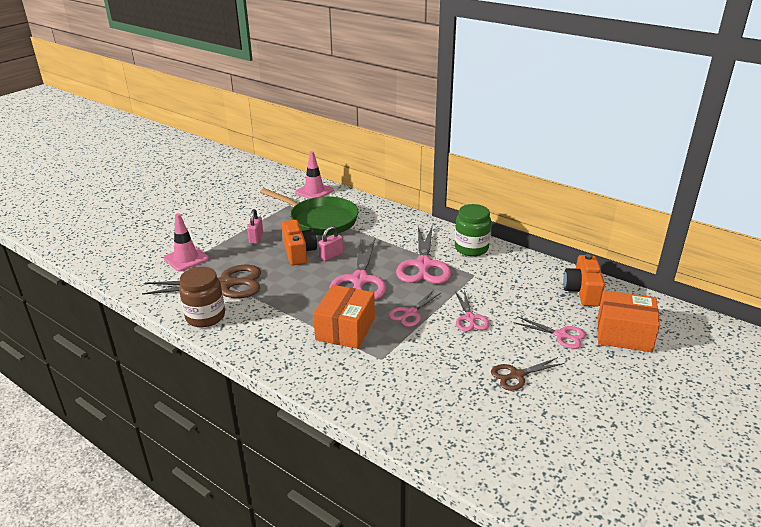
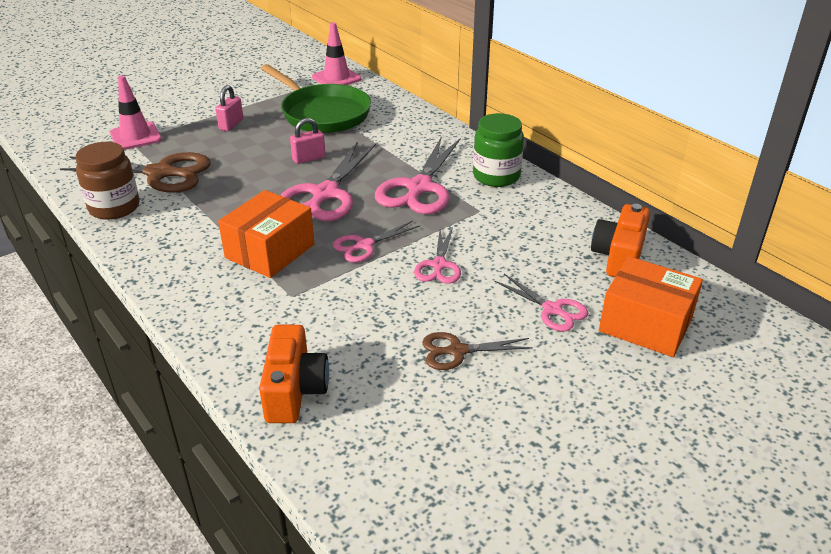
camera: 15 degrees right, 5 degrees up
orange camera [282,220,317,265] -> orange camera moved to [259,325,329,423]

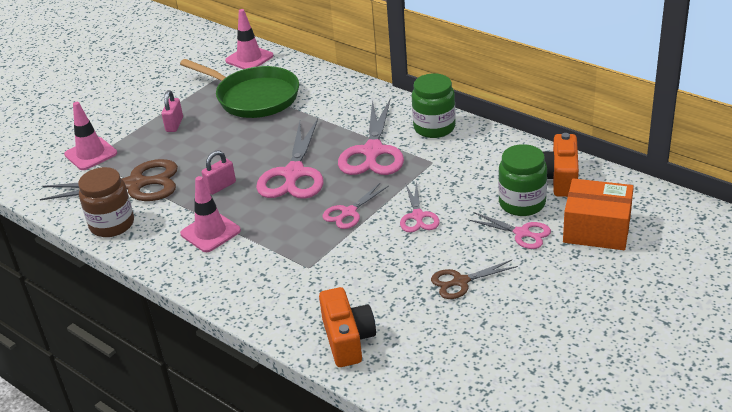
camera: 10 degrees left, 0 degrees up
orange box [218,190,314,278] -> none
pink padlock [290,118,325,164] -> pink padlock moved to [201,150,236,195]
none -> pink traffic cone [180,176,241,252]
none -> green jar [498,144,547,216]

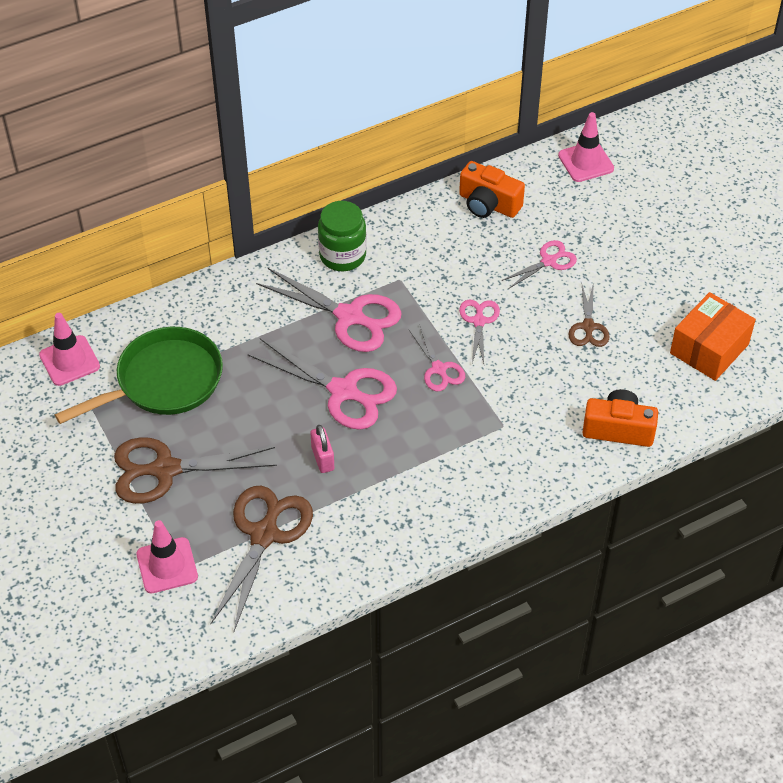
camera: 70 degrees left, 15 degrees up
brown jar [78,167,134,237] -> none
pink padlock [162,90,183,132] -> brown scissors [114,437,277,504]
pink traffic cone [180,176,241,252] -> pink traffic cone moved to [558,112,614,182]
pink scissors [400,181,440,233] -> pink scissors turned 105 degrees counterclockwise [459,300,500,364]
green jar [498,144,547,216] -> none
orange box [563,178,634,250] -> orange box moved to [670,292,756,381]

